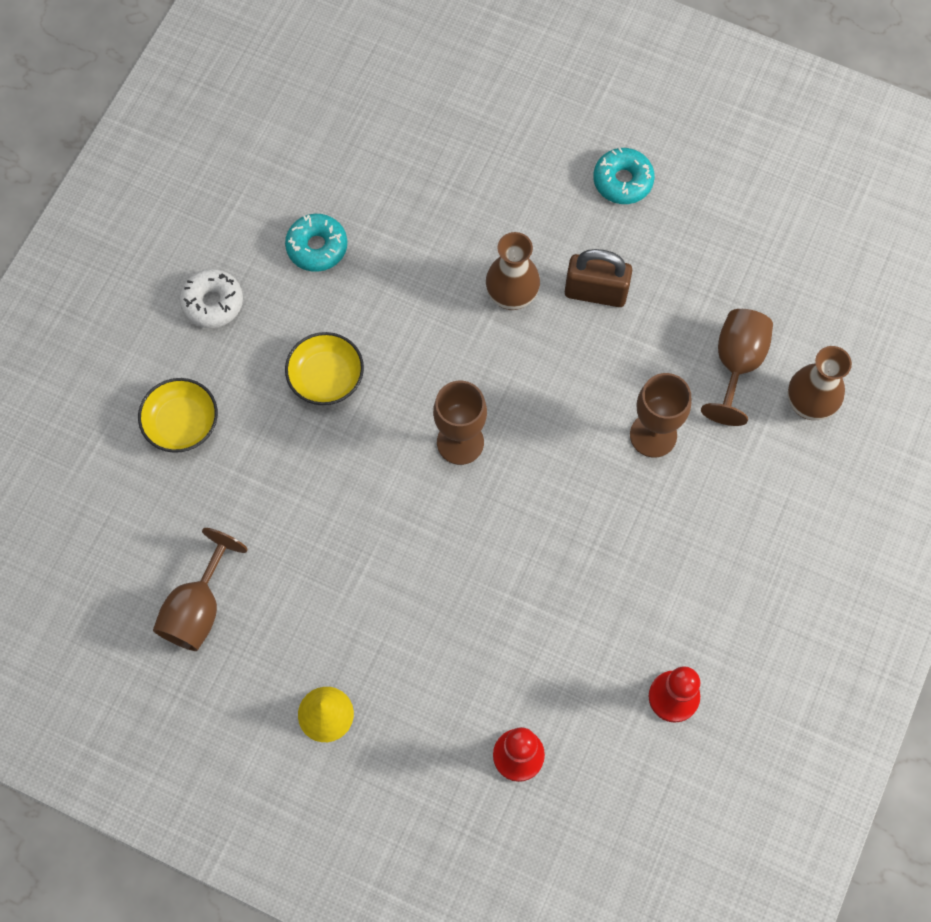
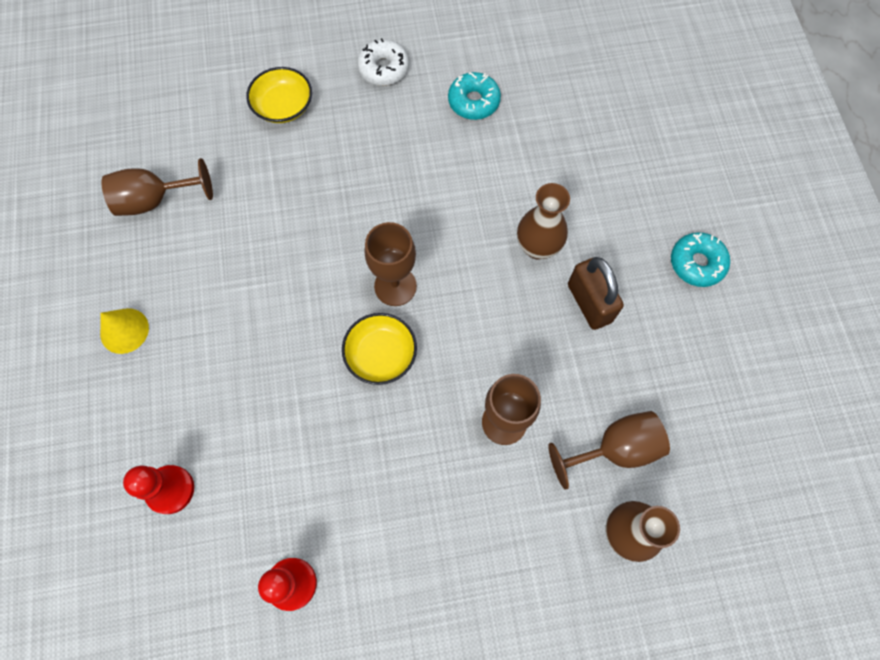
camera: 55 degrees right, 0 degrees up
yellow bowl [285,332,364,405] -> yellow bowl moved to [342,313,417,385]

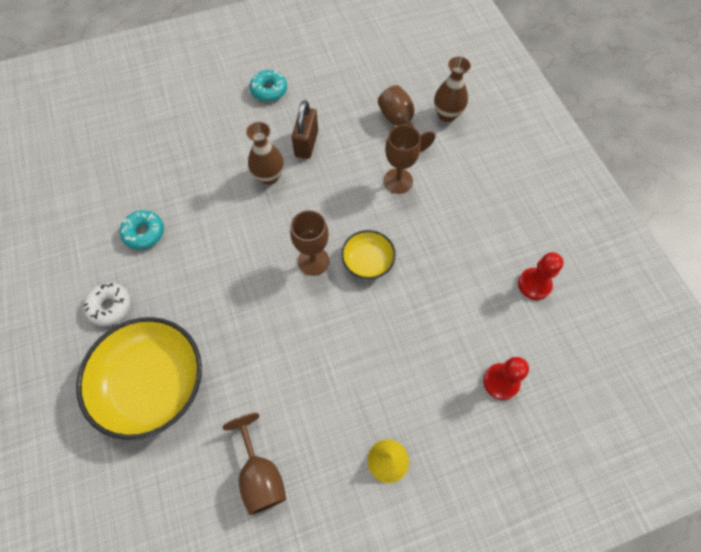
camera: 100 degrees left, 5 degrees down
yellow bowl [246,67,312,123] -> yellow bowl [76,317,202,440], size x1.99
brown padlock [568,257,624,330] -> brown padlock turned 45 degrees counterclockwise [292,100,318,159]

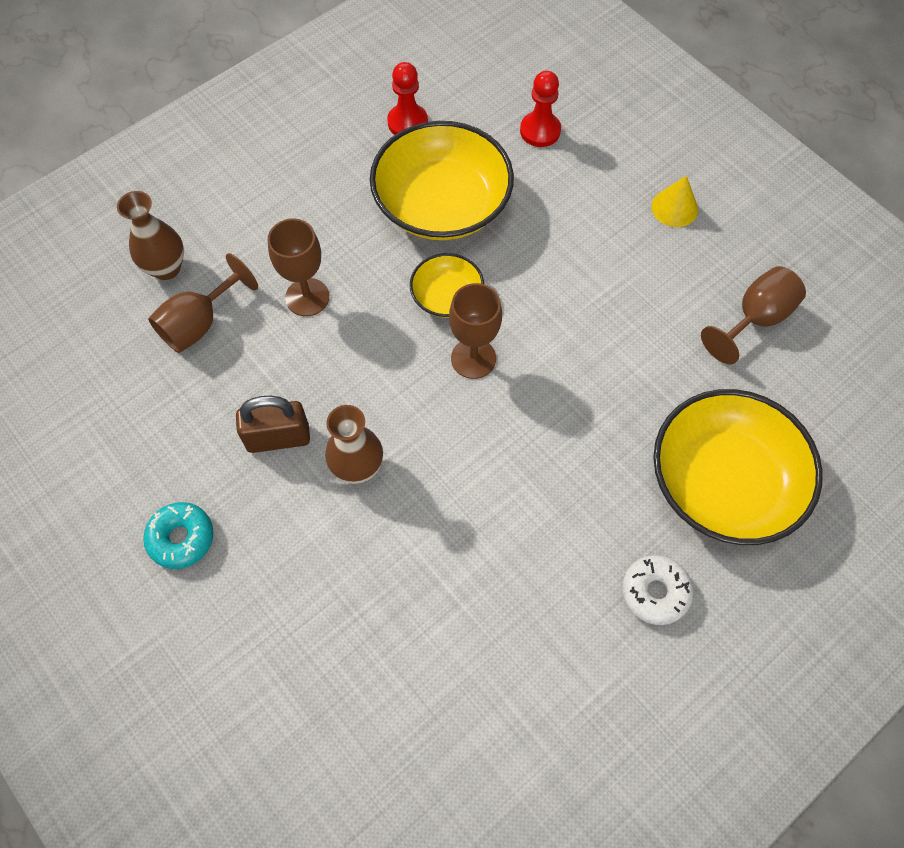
camera: 110 degrees left, 0 degrees up
turquoise donut [120,210,164,250] -> none
none -> yellow bowl [370,121,514,240]

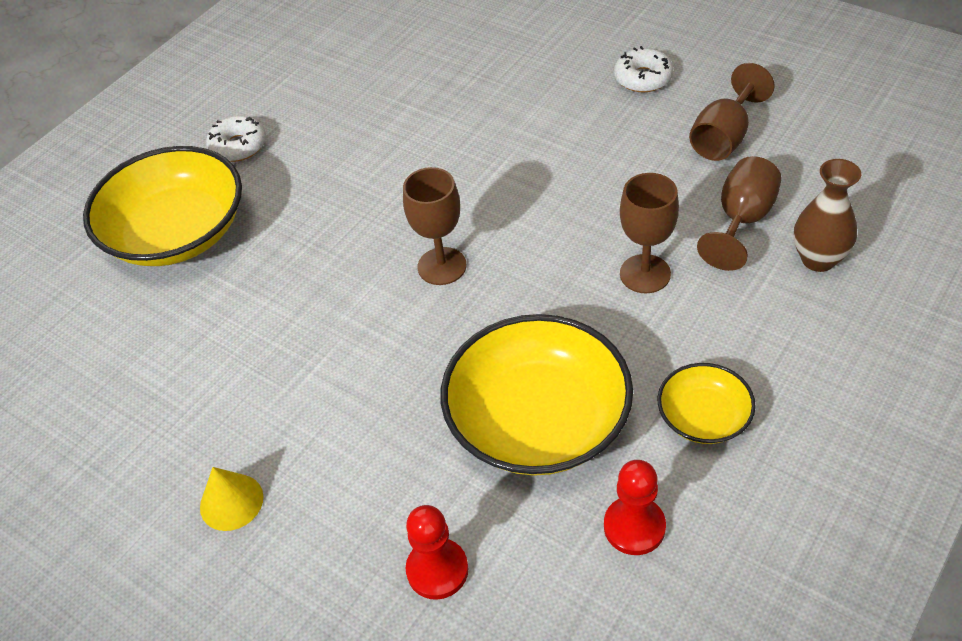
camera: 170 degrees right, 15 degrees down
turquoise donut [143,502,213,569] -> white donut [614,46,673,92]
brown padlock [236,396,310,453] -> none
brown vase [325,405,383,484] -> none
yellow bowl [410,253,484,318] -> yellow bowl moved to [658,363,756,444]
brown goblet [701,266,806,364] -> brown goblet moved to [689,63,775,161]

